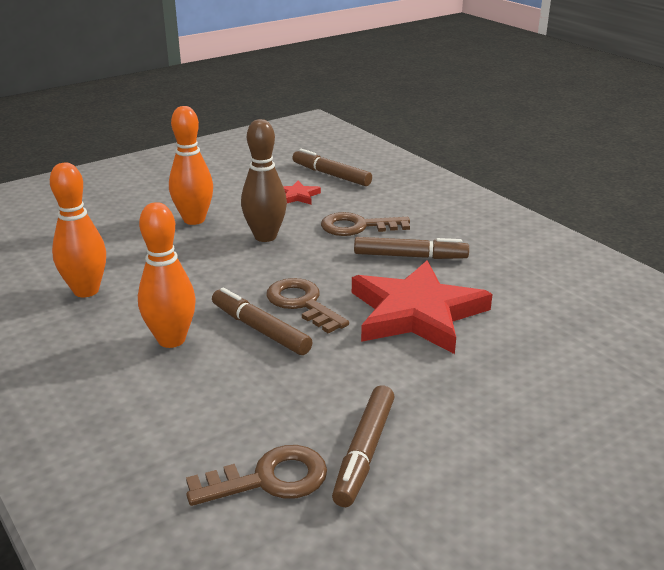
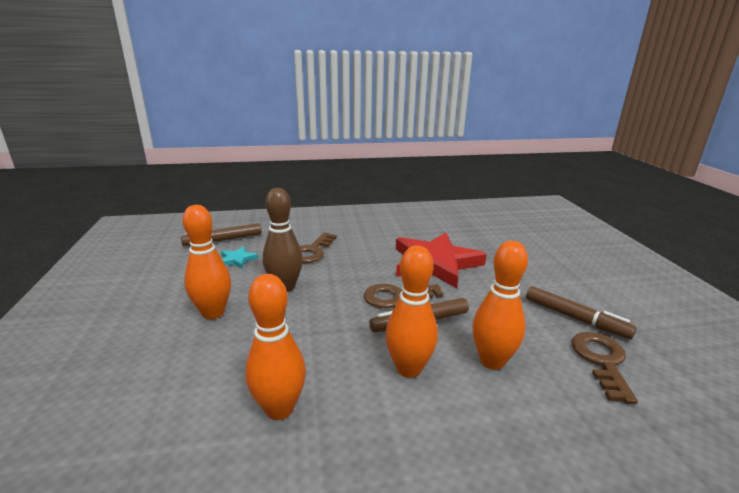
camera: 65 degrees left, 5 degrees down
red star [283,180,321,205] -> turquoise star [221,246,258,269]
brown marker [354,237,469,259] -> none
none -> orange bowling pin [472,241,528,370]

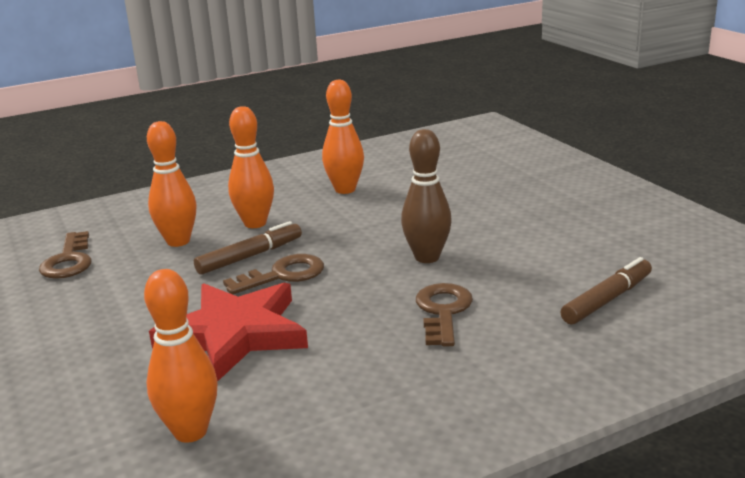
camera: 165 degrees right, 0 degrees up
orange bowling pin [183,205,231,319] -> orange bowling pin moved to [144,269,217,443]
turquoise star [221,246,258,269] -> none
brown marker [526,286,637,339] -> none

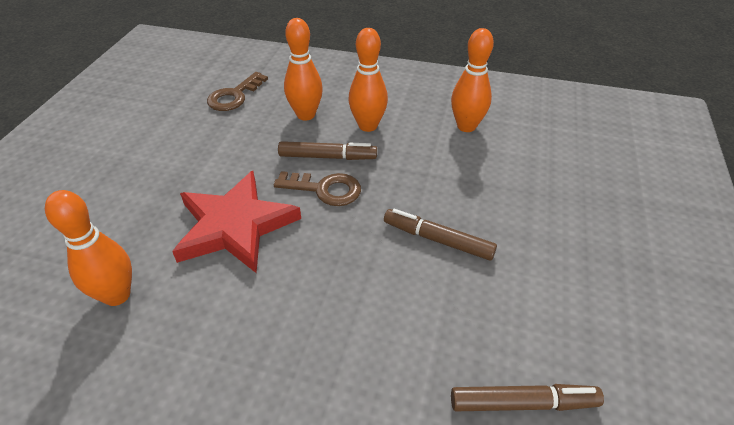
camera: 40 degrees right, 20 degrees up
brown bowling pin [401,129,452,263] -> brown marker [384,209,497,261]
brown key [416,283,473,347] -> none

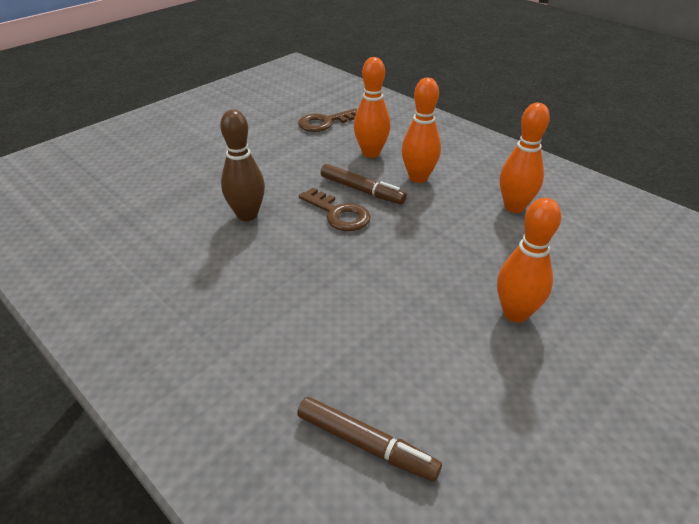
camera: 30 degrees right, 5 degrees down
orange bowling pin [45,190,132,306] -> orange bowling pin moved to [497,198,561,323]
red star [172,171,301,273] -> brown bowling pin [220,110,265,221]
brown marker [384,209,497,261] -> none

